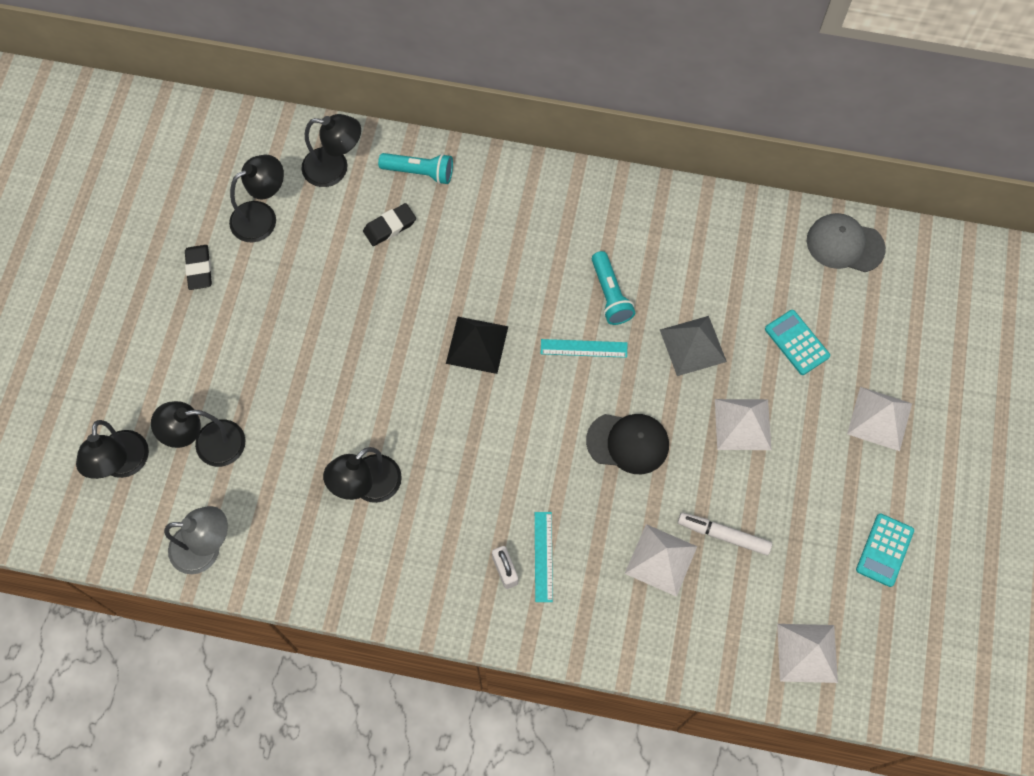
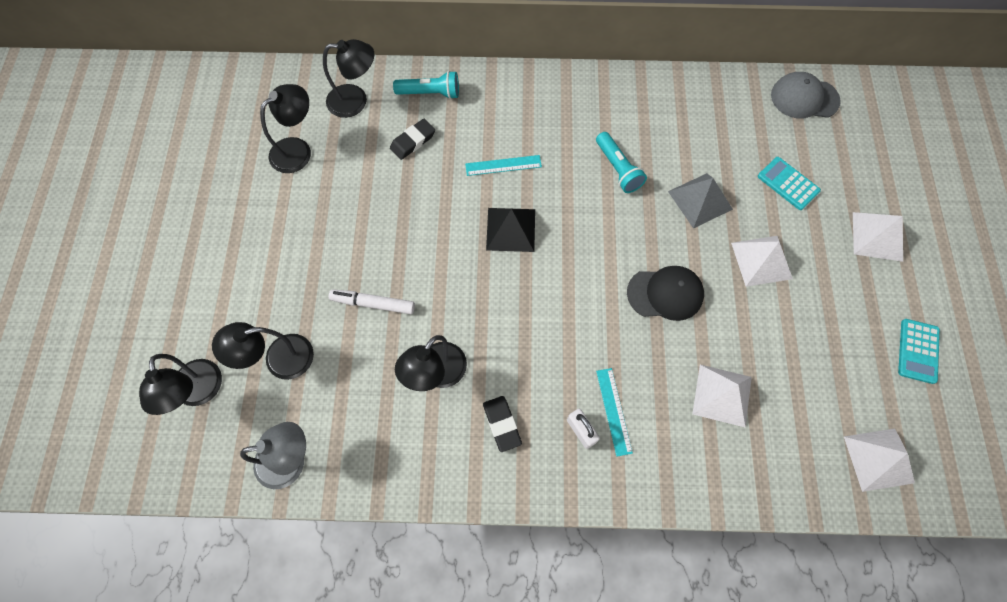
camera: 10 degrees left, 0 degrees up
black eraser [185,245,212,290] -> black eraser moved to [483,396,522,452]
turquoise ruler [541,339,627,358] -> turquoise ruler moved to [465,155,542,176]
white marker [678,513,772,555] -> white marker moved to [329,289,415,314]

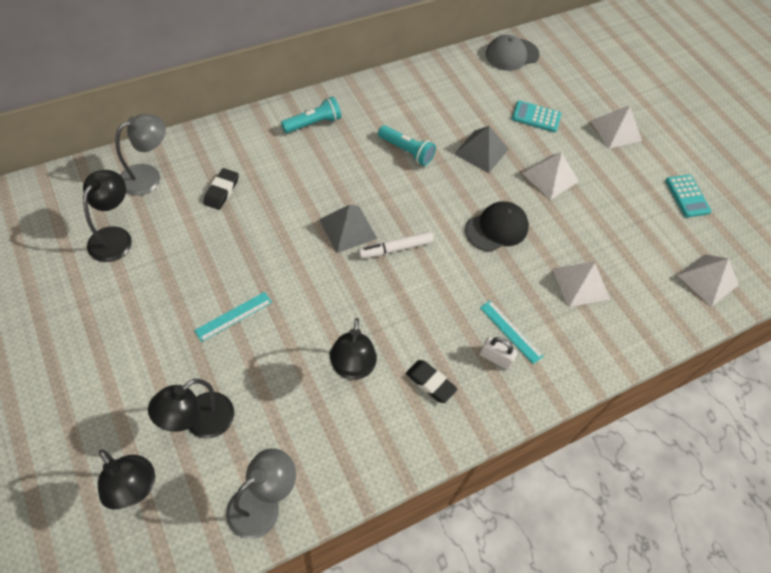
camera: 35 degrees left, 10 degrees down
black lamp [323,39,374,118] -> grey lamp [115,114,166,196]
white marker [329,289,415,314] -> white marker moved to [358,232,434,259]
turquoise flashlight [393,71,459,99] -> turquoise flashlight moved to [281,96,341,133]
turquoise ruler [465,155,542,176] -> turquoise ruler moved to [194,292,272,342]
black pyramid [486,208,535,252] -> grey pyramid [319,205,378,253]

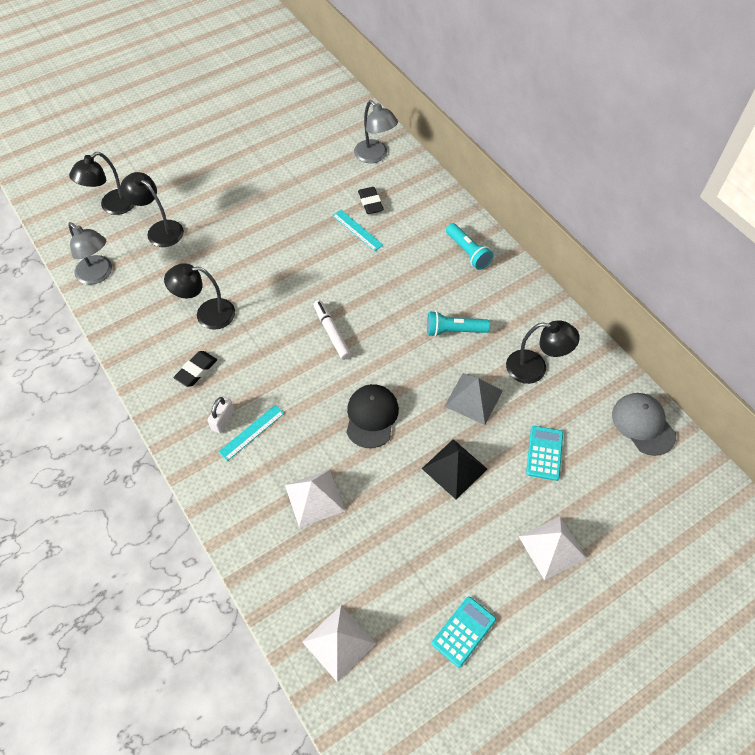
camera: 90 degrees right, 0 degrees up
black lamp [83,170,132,262] -> black lamp moved to [506,320,580,384]
turquoise ruler [194,292,272,342] -> turquoise ruler moved to [332,210,383,251]
black eraser [203,168,239,210] -> black eraser turned 60 degrees clockwise [358,187,384,214]
grey pyramid [319,205,378,253] -> none
turquoise flashlight [378,125,436,166] -> turquoise flashlight turned 60 degrees clockwise [427,311,490,337]
black cap [465,201,529,252] -> black cap turned 135 degrees counterclockwise [346,384,399,448]
white pyramid [522,153,579,200] -> black pyramid [422,439,487,500]
turquoise calculator [665,175,712,218] -> turquoise calculator turned 150 degrees clockwise [432,596,496,667]

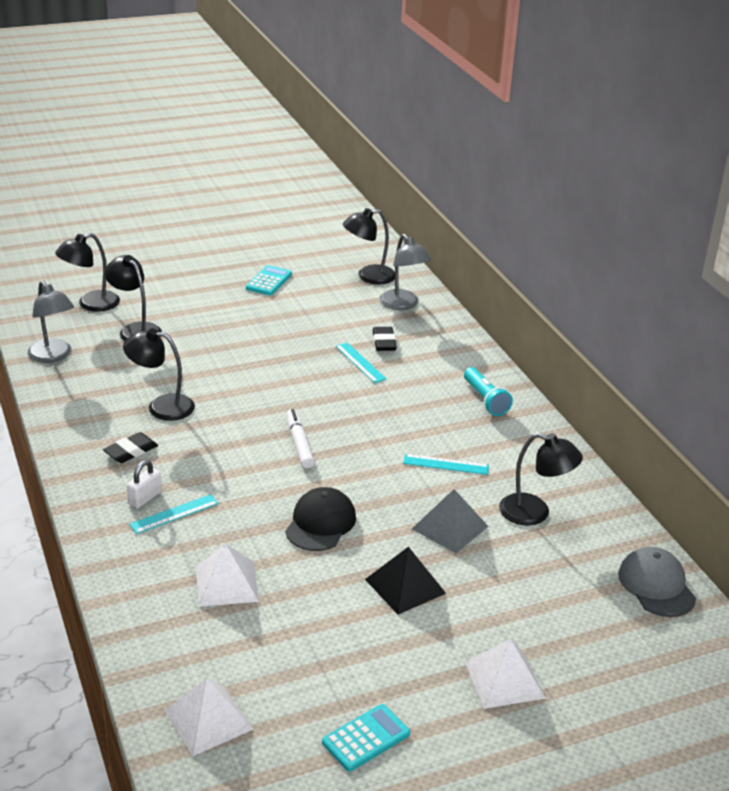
camera: 10 degrees right, 25 degrees down
turquoise flashlight [427,311,490,337] -> turquoise ruler [403,454,489,475]
turquoise calculator [526,426,563,481] -> turquoise calculator moved to [246,265,292,295]
none -> black lamp [343,208,395,284]

